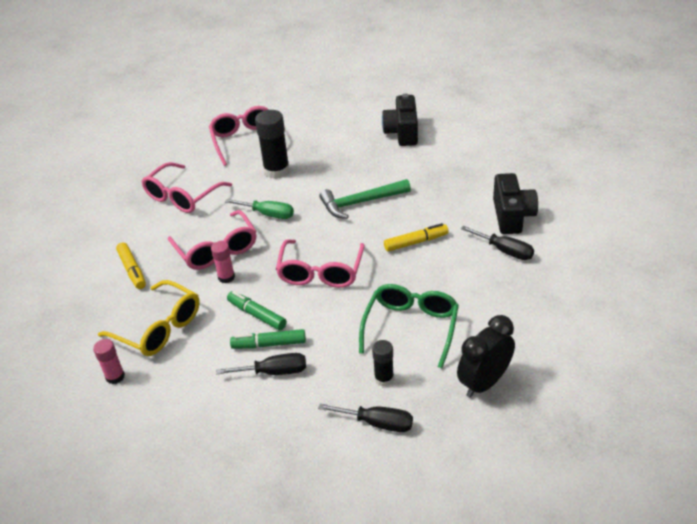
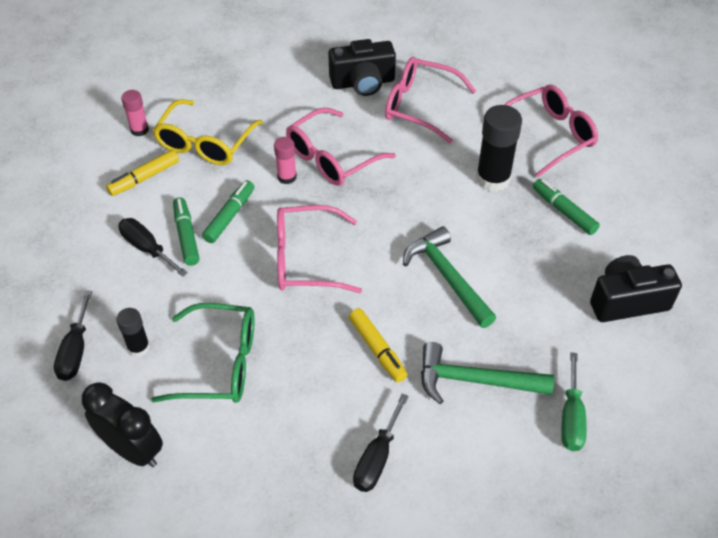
camera: 75 degrees right, 10 degrees up
yellow marker [116,242,146,289] -> yellow marker moved to [106,150,179,196]
black screwdriver [216,353,306,375] -> black screwdriver turned 150 degrees clockwise [118,218,188,277]
green screwdriver [225,199,294,219] -> green screwdriver moved to [561,352,587,451]
black camera [493,173,538,234] -> black camera moved to [328,39,396,96]
none -> green hammer [421,342,554,404]
none -> green marker [533,179,600,235]

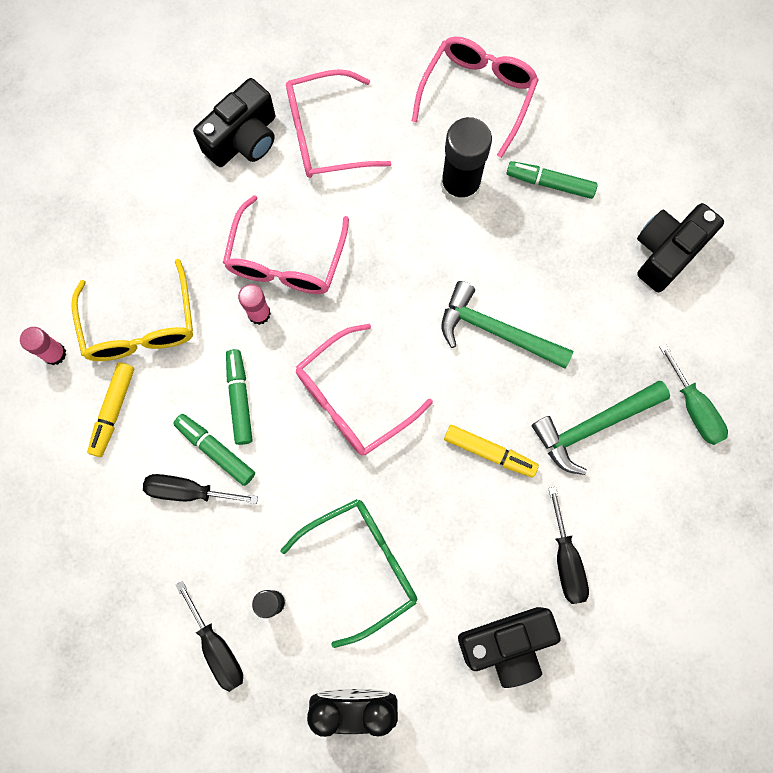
camera: 35 degrees left, 25 degrees up
none -> black camera [458,607,561,688]

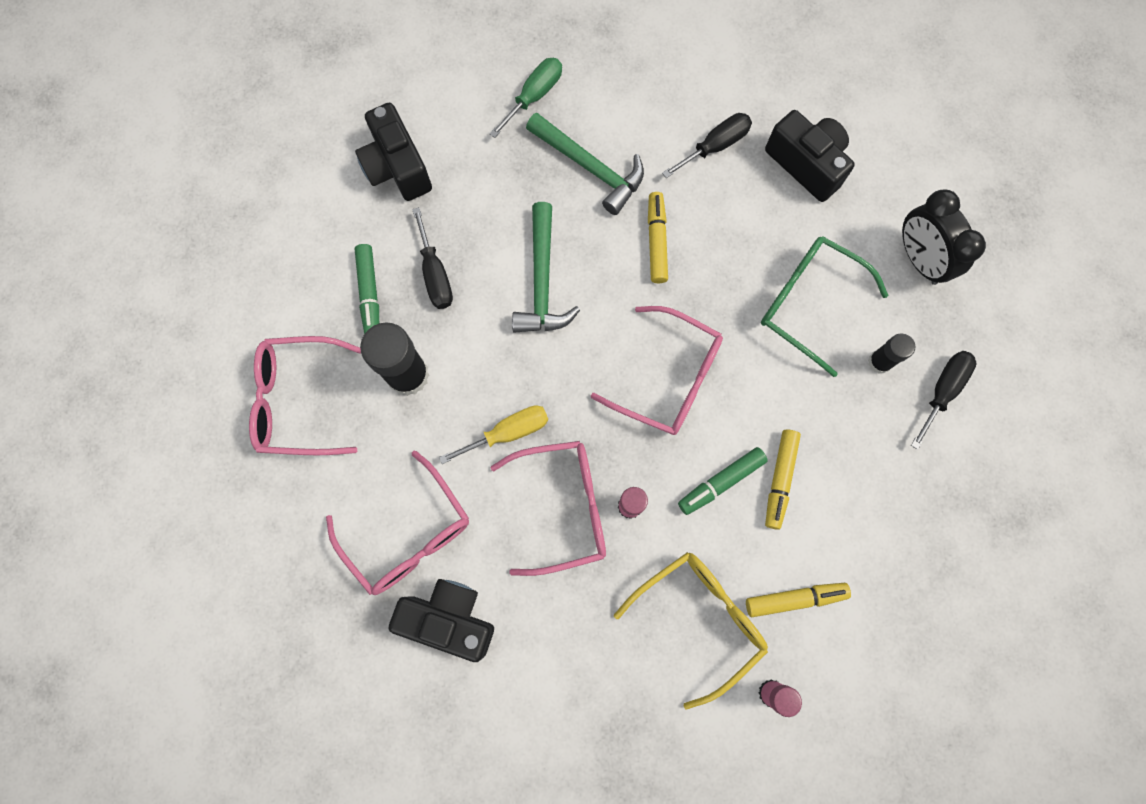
camera: 115 degrees left, 0 degrees up
black screwdriver [143,474,258,504] -> black screwdriver moved to [412,207,453,309]
green marker [173,414,255,486] -> yellow marker [765,430,801,530]
black camera [637,203,724,292] -> black camera turned 45 degrees clockwise [355,103,432,201]
none -> yellow screwdriver [439,405,548,464]

